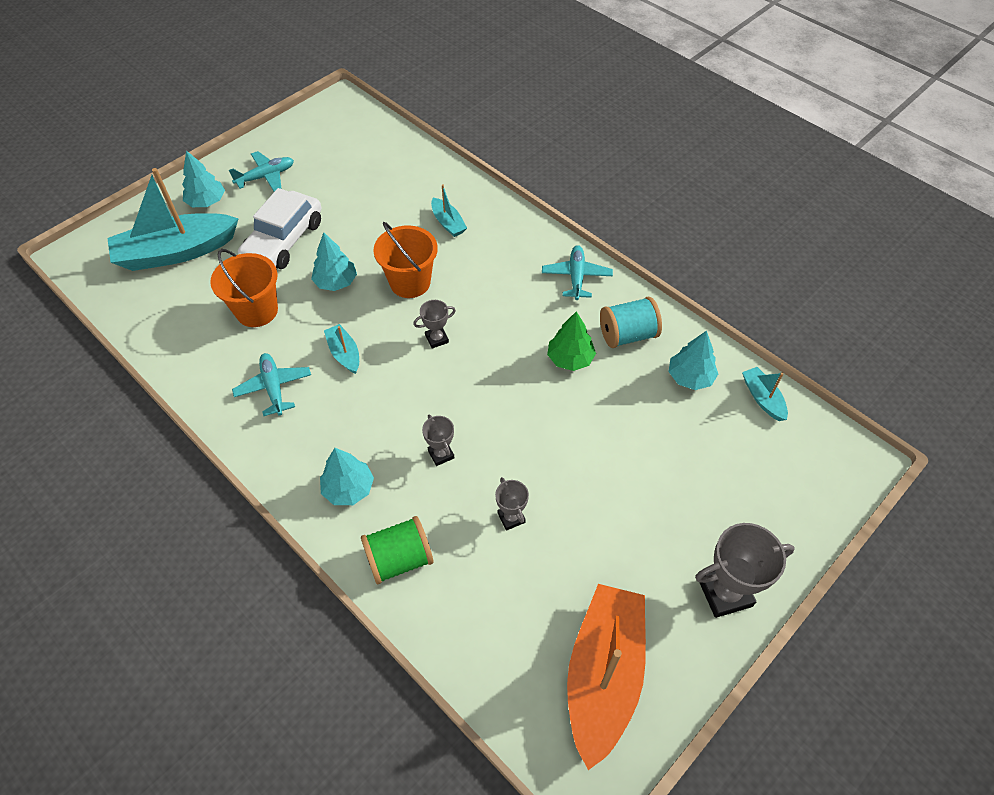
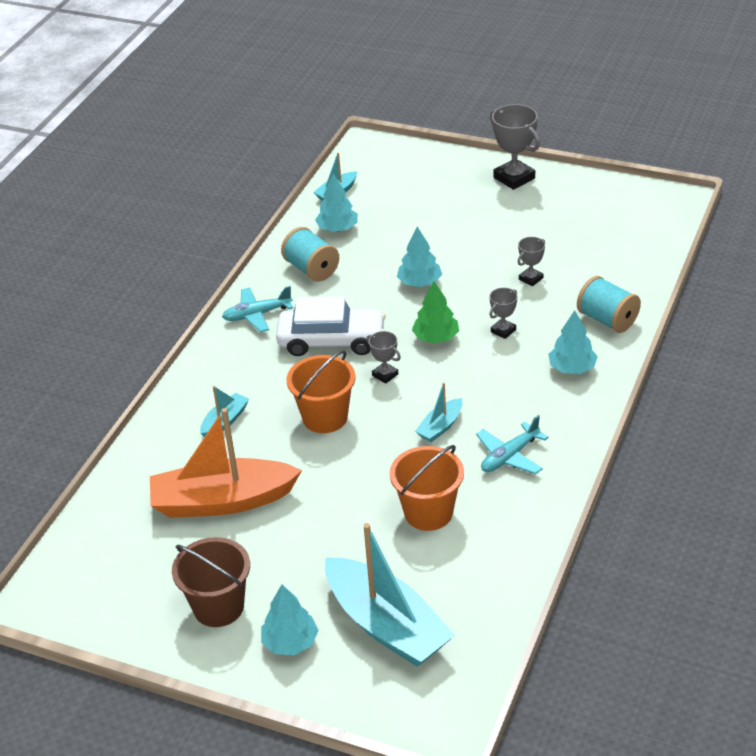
camera: 110 degrees left, 15 degrees down
turquoise plane [229,151,294,192] -> brown bucket [172,537,250,627]
white car [238,188,321,269] -> white car moved to [276,297,386,356]
turquoise tree [311,232,357,291] -> turquoise tree moved to [397,227,442,287]
green spool [361,516,433,584] -> turquoise spool [577,276,641,333]
green tree [547,311,596,371] -> green tree moved to [412,281,459,343]
orange boat [567,584,646,770] -> orange boat moved to [150,408,302,518]

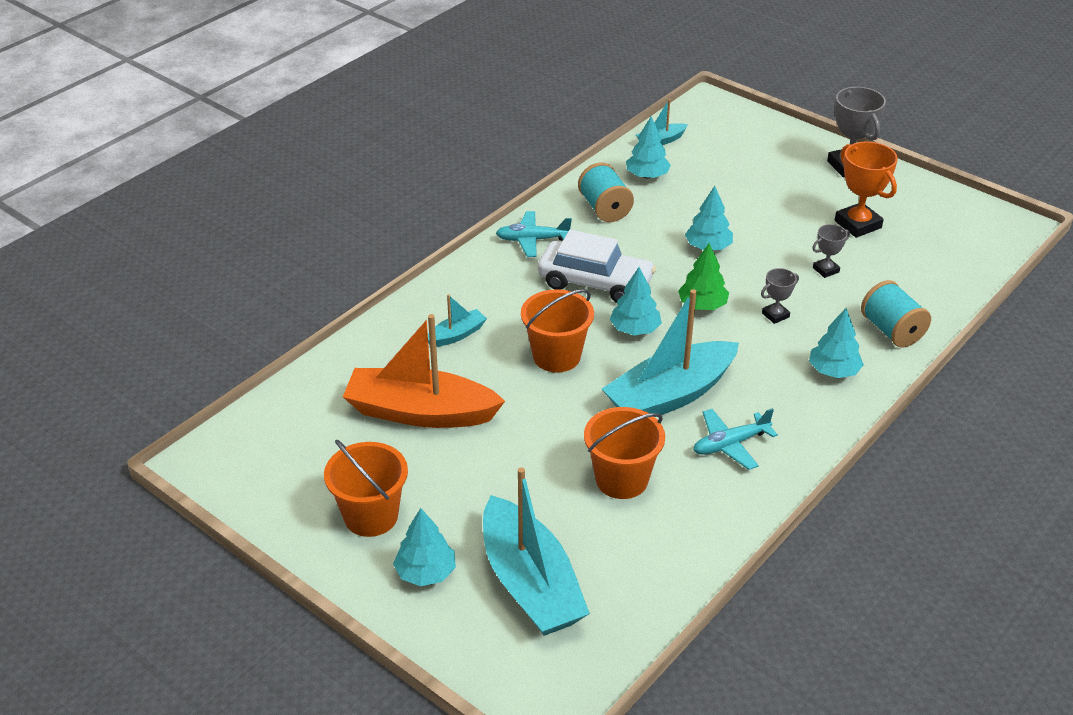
camera: 15 degrees right, 0 degrees up
brown bucket [172,537,250,627] -> orange bucket [324,439,408,537]
grey trophy [367,331,401,384] -> turquoise tree [610,267,662,335]
turquoise boat [415,383,463,442] -> turquoise boat [602,289,739,417], size x2.19
none -> orange trophy [835,142,898,238]

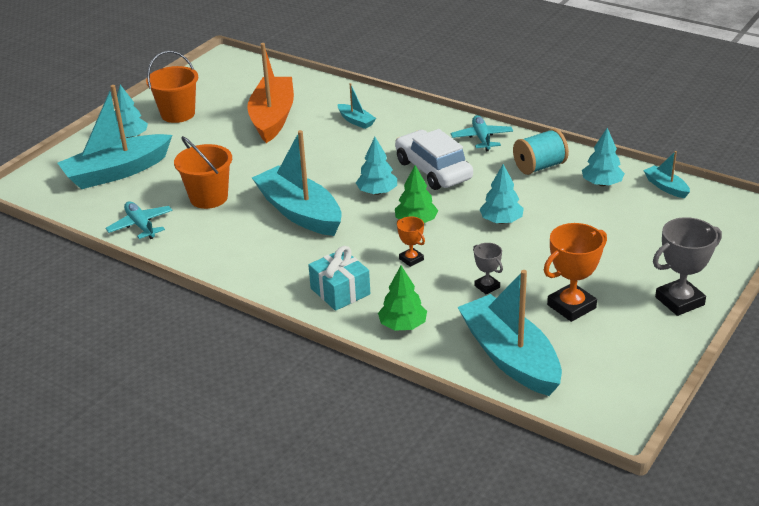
camera: 85 degrees right, 5 degrees down
orange bucket [521,289,594,373] -> none
white car [538,230,656,303] -> white car turned 135 degrees clockwise [395,129,473,190]
turquoise plane [694,408,778,470] -> turquoise plane moved to [106,201,173,239]
grey trophy [761,268,799,324] -> orange trophy [397,217,425,267]
turquoise tree [809,308,864,378] -> turquoise gift [308,246,370,311]
turquoise spool [861,280,931,348] -> green tree [378,266,427,331]
none -> turquoise boat [457,270,562,396]

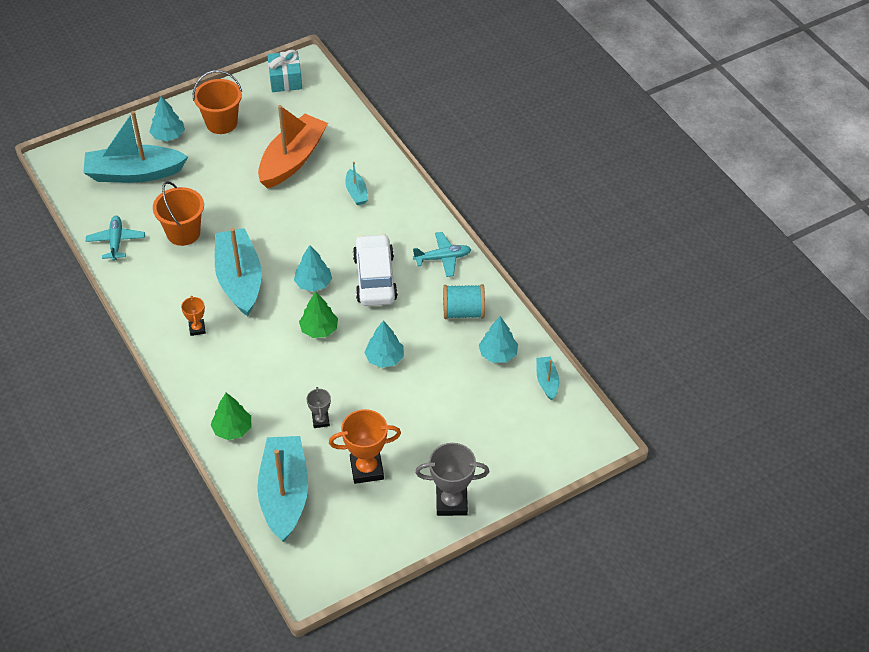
camera: 25 degrees right, 15 degrees up
turquoise gift [308,246,370,311] -> turquoise gift moved to [267,50,302,92]
orange trophy [397,217,425,267] -> orange trophy moved to [181,296,206,336]
turquoise plane [451,115,513,152] -> turquoise plane turned 60 degrees clockwise [413,232,472,277]

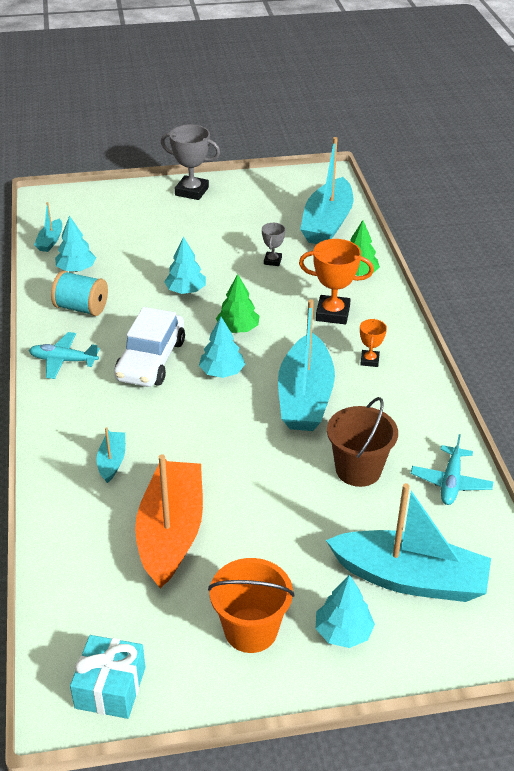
camera: 160 degrees left, 10 degrees down
orange bucket [153,181,204,246] -> brown bucket [327,397,398,487]
orange boat [258,105,328,189] -> orange boat turned 135 degrees clockwise [135,454,203,588]
orange trophy [329,409,401,484] -> orange trophy moved to [299,239,374,324]

